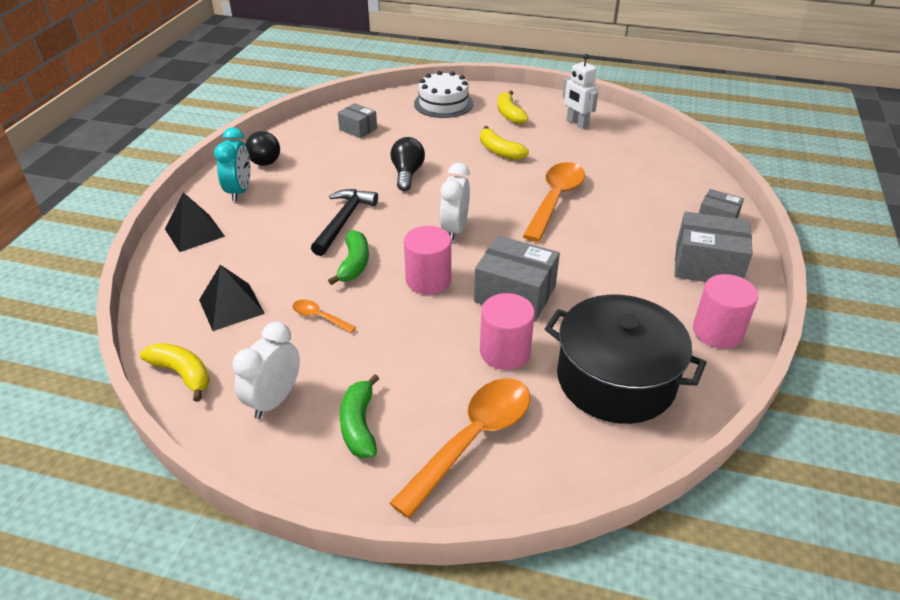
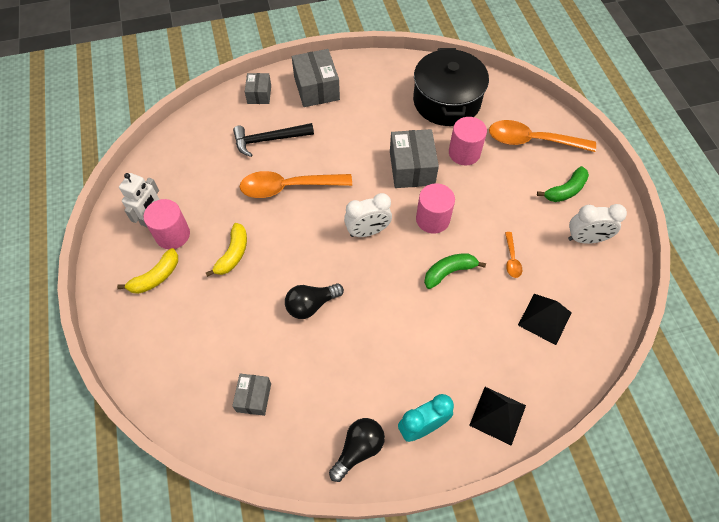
camera: 120 degrees left, 20 degrees up
yellow banana [140,343,210,402] -> none
black hammer [311,189,378,256] -> black hammer moved to [233,123,314,157]
white cake [414,71,473,118] -> none
pink cylinder [693,274,758,349] -> pink cylinder moved to [143,199,190,249]

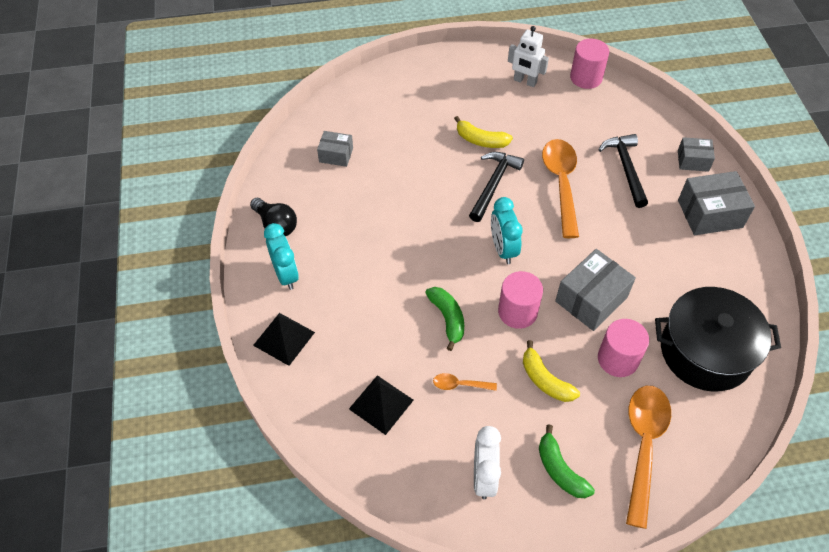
camera: 95 degrees right, 5 degrees down
yellow banana [117,248,178,294] -> yellow banana moved to [523,340,580,402]
pink cylinder [143,199,190,249] -> pink cylinder moved to [570,39,610,89]
black light bulb [285,284,344,319] -> none
white clock [344,193,392,237] -> turquoise clock [491,197,523,264]
grey box [390,129,439,188] -> grey box turned 45 degrees counterclockwise [555,249,636,331]
none -> black hammer [469,152,524,222]

